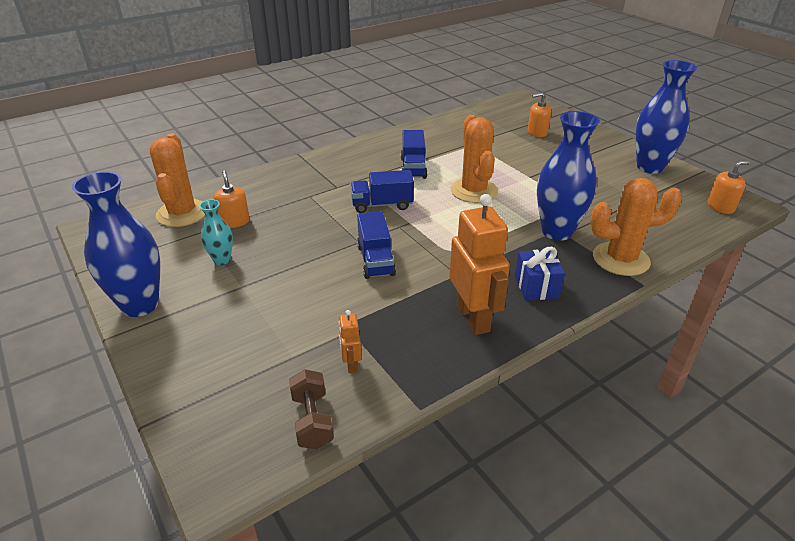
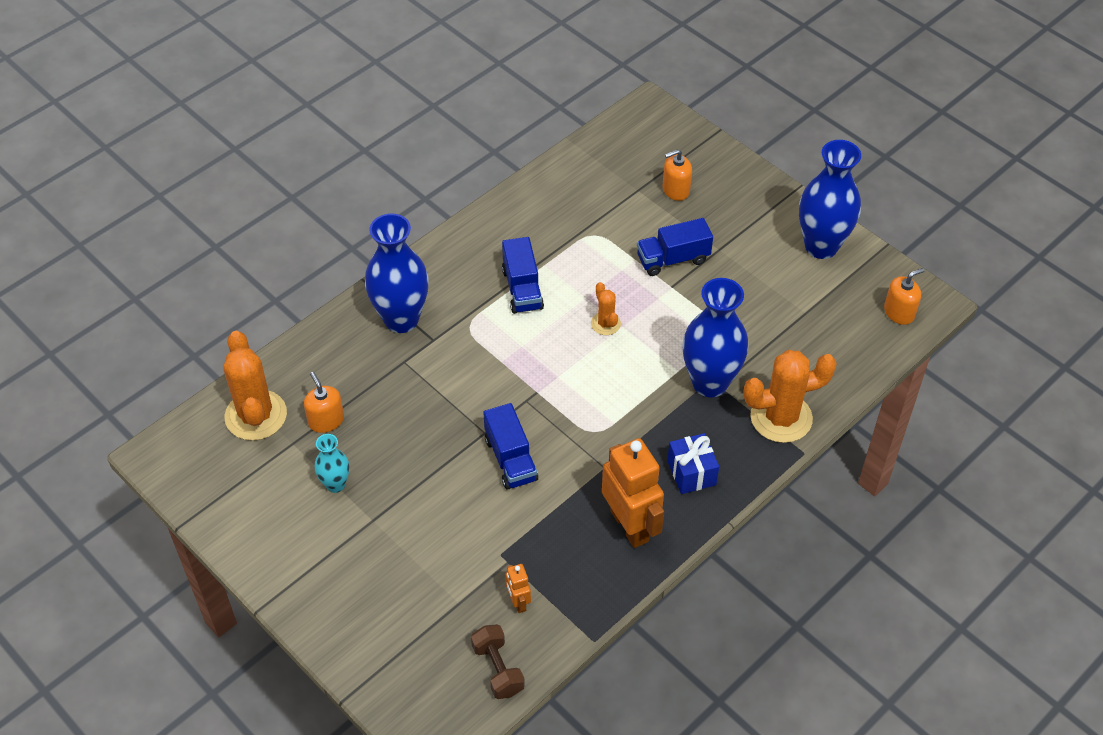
camera: 10 degrees left, 15 degrees up
blue vase [72,171,160,317] -> blue vase moved to [365,213,429,333]
blue truck [350,170,414,213] -> blue truck moved to [637,218,713,276]
orange cactus [450,115,498,203] -> orange cactus [591,282,621,335], size x0.51

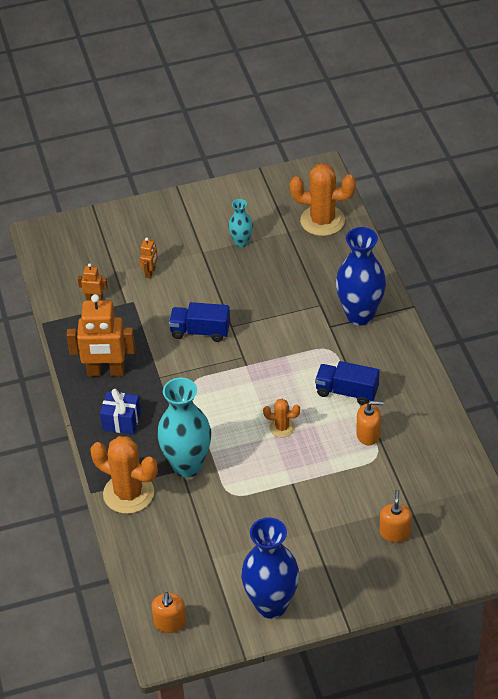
camera: 120 degrees right, 5 degrees down
orange soap dispenser [304,372,344,433] -> orange soap dispenser moved to [356,401,383,445]
brown dumbbell [471,624,525,699] -> none
blue truck [637,218,713,276] -> none
blue vase [682,278,748,397] -> turquoise vase [157,377,211,478]
orange cactus [743,350,837,443] -> orange cactus turned 75 degrees counterclockwise [90,436,158,514]
none -> orange robot [140,238,158,279]

